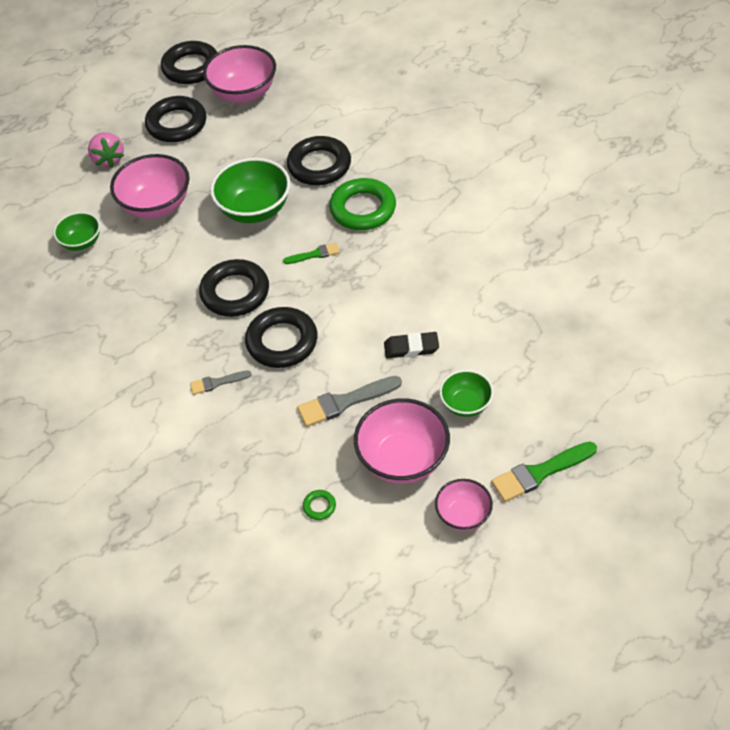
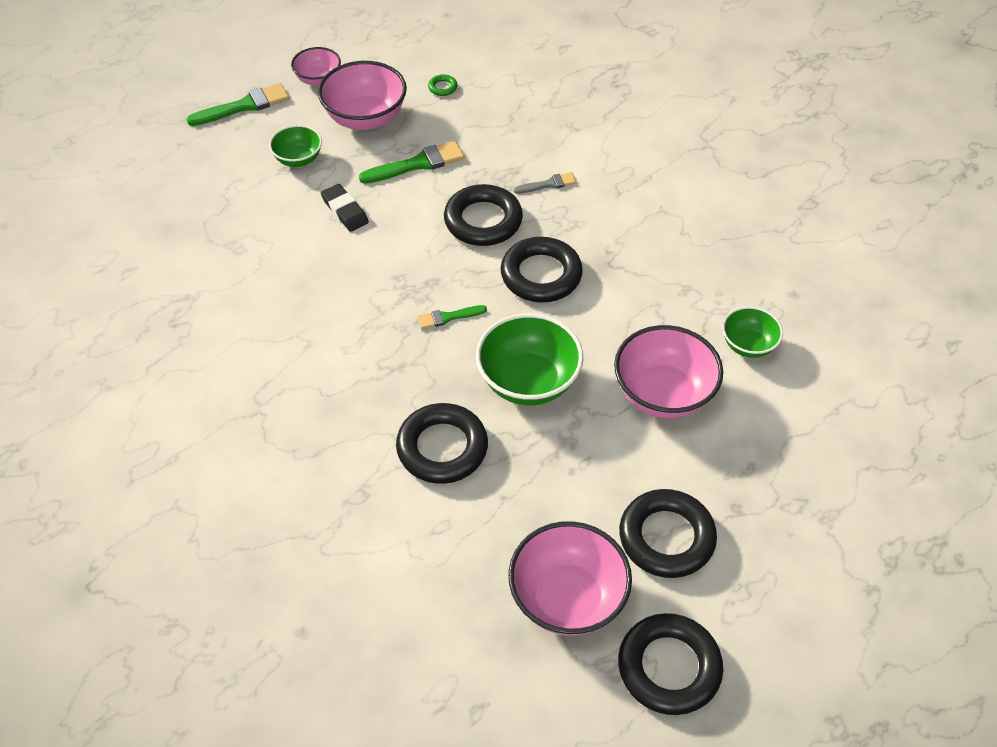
camera: 175 degrees right, 0 degrees up
pink strawberry [88,132,124,168] -> none
grey brush [297,376,402,427] -> green brush [359,141,465,184]
green ring [329,178,396,230] -> none
black eraser [384,332,439,359] -> black eraser turned 60 degrees clockwise [321,184,369,232]

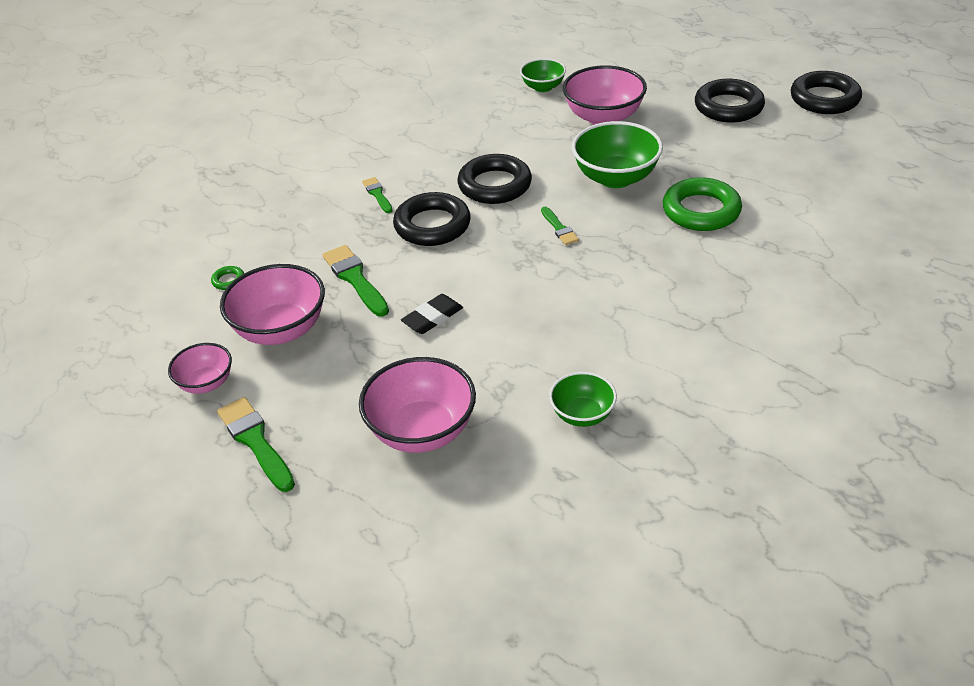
camera: 95 degrees left, 10 degrees down
green bowl [269,125,322,167] -> green bowl moved to [549,372,617,427]
black ring [396,403,488,484] -> green ring [663,177,742,231]
pink bowl [508,521,632,636] -> pink bowl moved to [359,357,476,453]
grey brush [514,172,577,194] -> green brush [362,177,392,213]

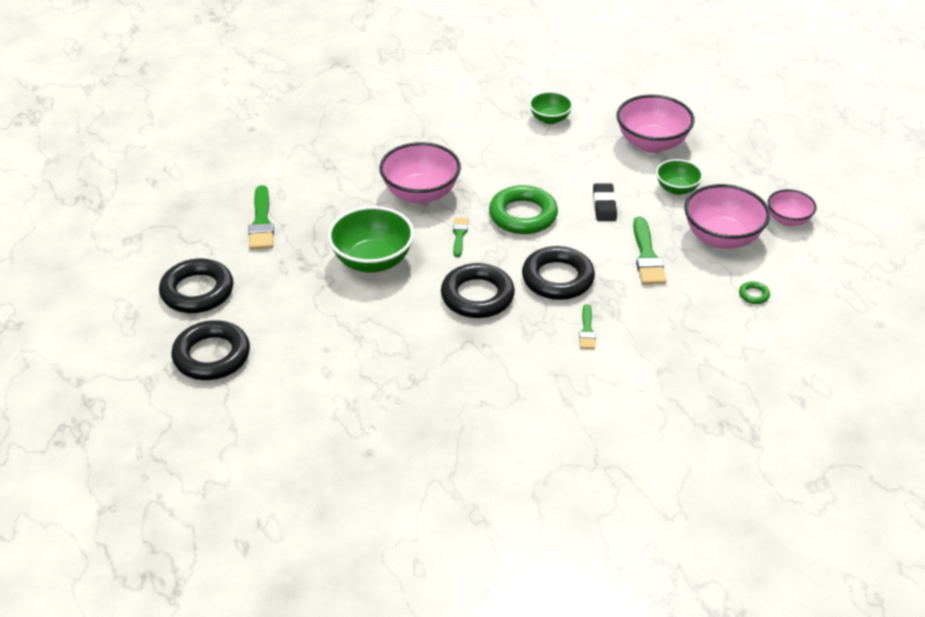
camera: 155 degrees left, 0 degrees up
green brush [217,397,295,492] -> green brush moved to [248,185,274,250]
black eraser [401,294,463,334] -> black eraser turned 75 degrees counterclockwise [593,184,617,221]
green bowl [520,58,566,92] -> green bowl moved to [656,159,703,195]
pink bowl [563,65,647,125] -> pink bowl moved to [380,142,461,204]
green ring [663,177,742,231] -> green ring moved to [489,185,558,234]
black ring [791,71,862,114] -> black ring moved to [171,320,250,380]

